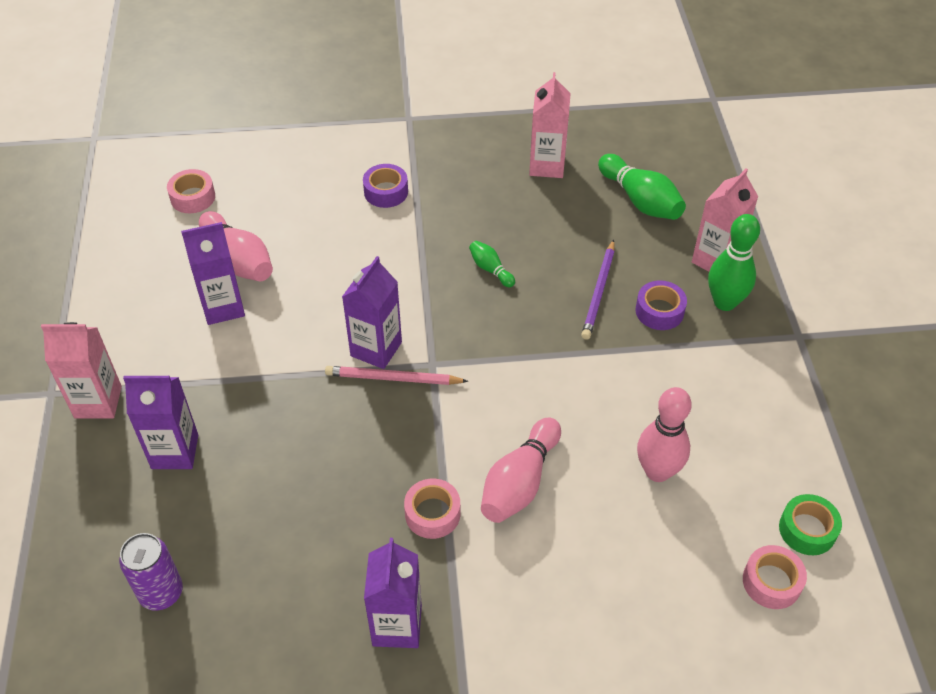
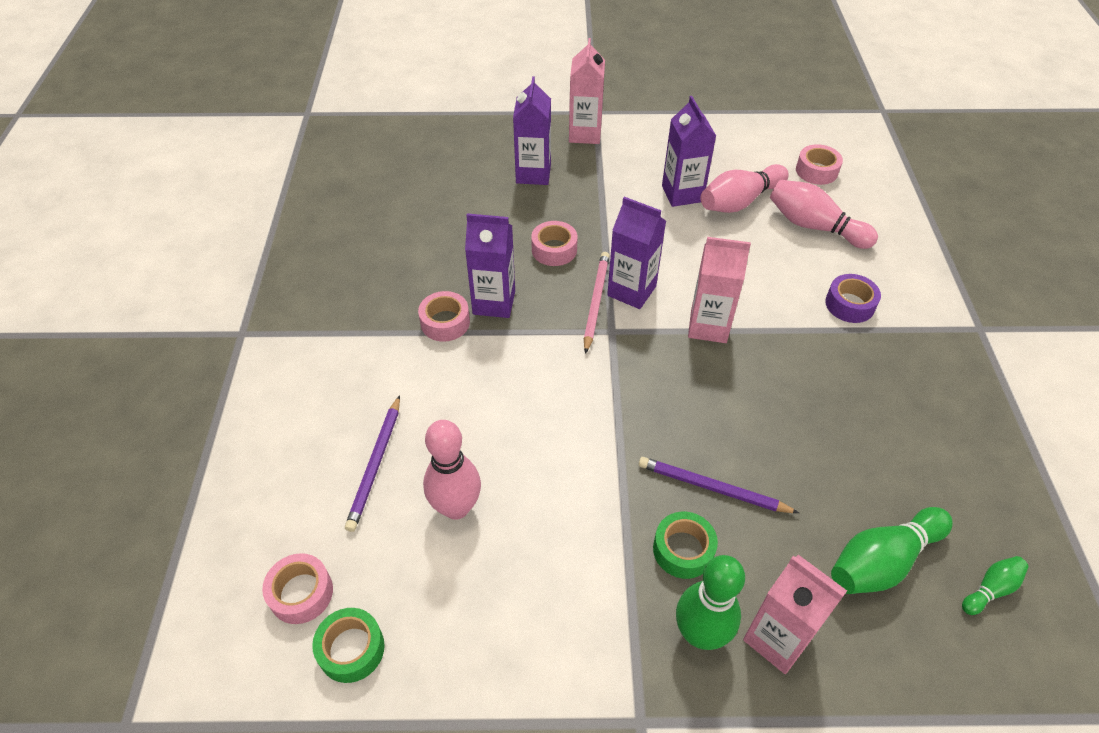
camera: 95 degrees right, 0 degrees up
purple can [119,533,183,611] -> none
purple carton [364,538,422,648] -> purple carton moved to [465,213,515,318]
green bowling pin [469,241,515,287] -> green bowling pin moved to [962,556,1029,615]
pink bowling pin [481,417,561,523] -> pink bowling pin moved to [770,180,878,249]
pink carton [529,72,571,178] -> pink carton moved to [688,237,751,343]
purple tape [636,280,687,330] -> green tape [653,512,718,579]
none -> purple pencil [345,395,400,532]
none -> pink tape [531,221,578,266]

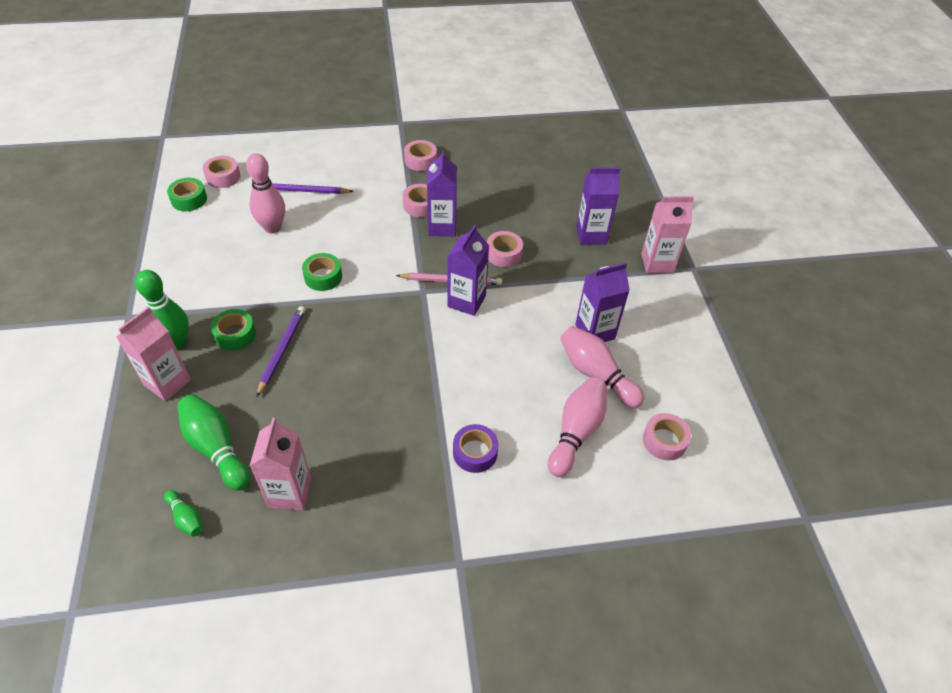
camera: 80 degrees right, 0 degrees up
pink carton [688,237,751,343] -> pink carton moved to [250,418,311,510]
none -> green tape [302,253,342,291]
none -> pink tape [404,140,437,171]

